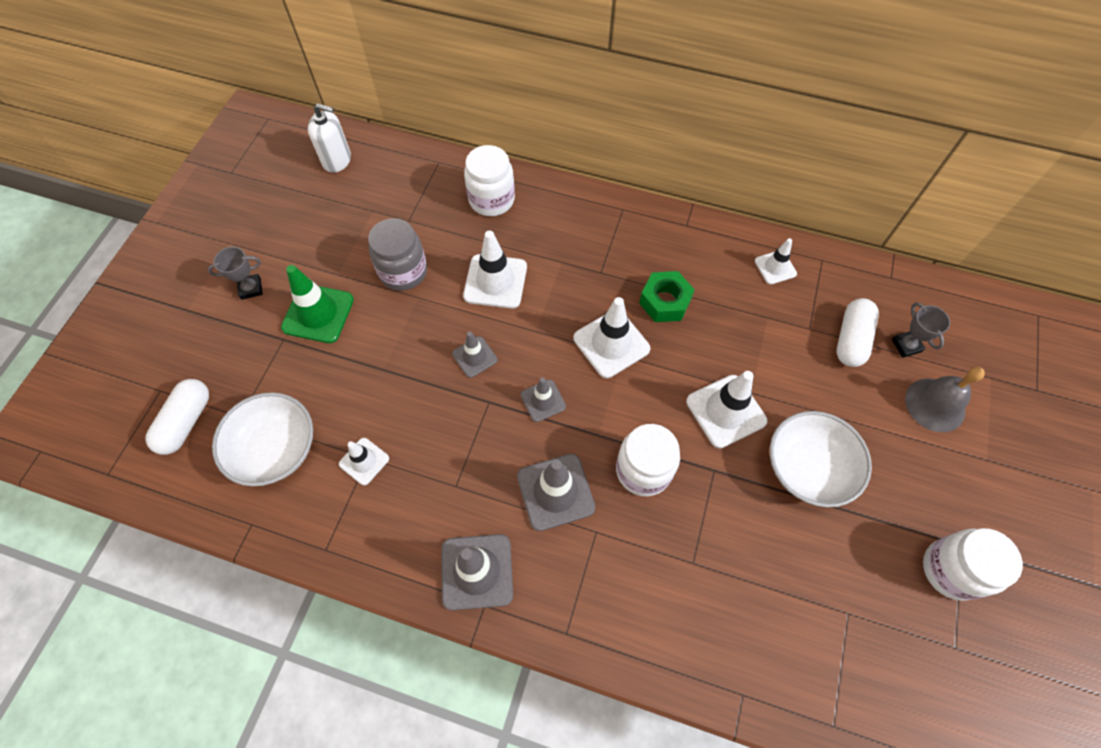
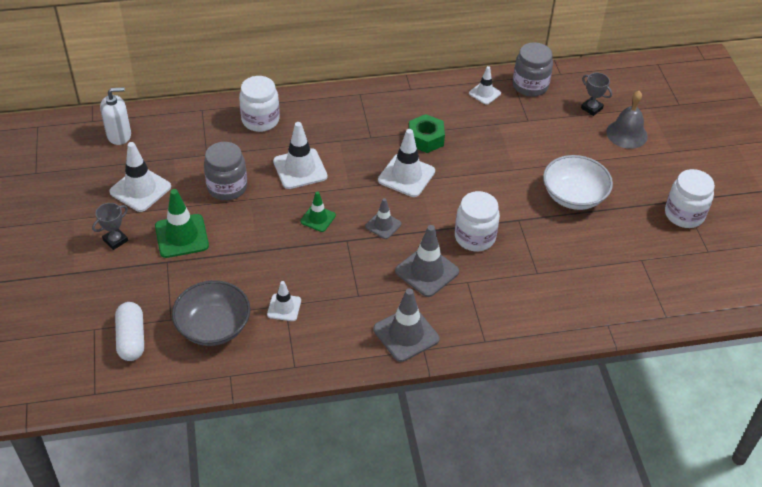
camera: 30 degrees left, 15 degrees down
white bowl [212,392,313,486] -> grey bowl [172,280,251,346]
grey traffic cone [452,332,498,378] -> green traffic cone [300,191,336,232]
white traffic cone [686,371,767,448] -> white traffic cone moved to [109,142,171,212]
white capsule [837,298,879,367] -> none
none -> grey jar [513,42,553,97]

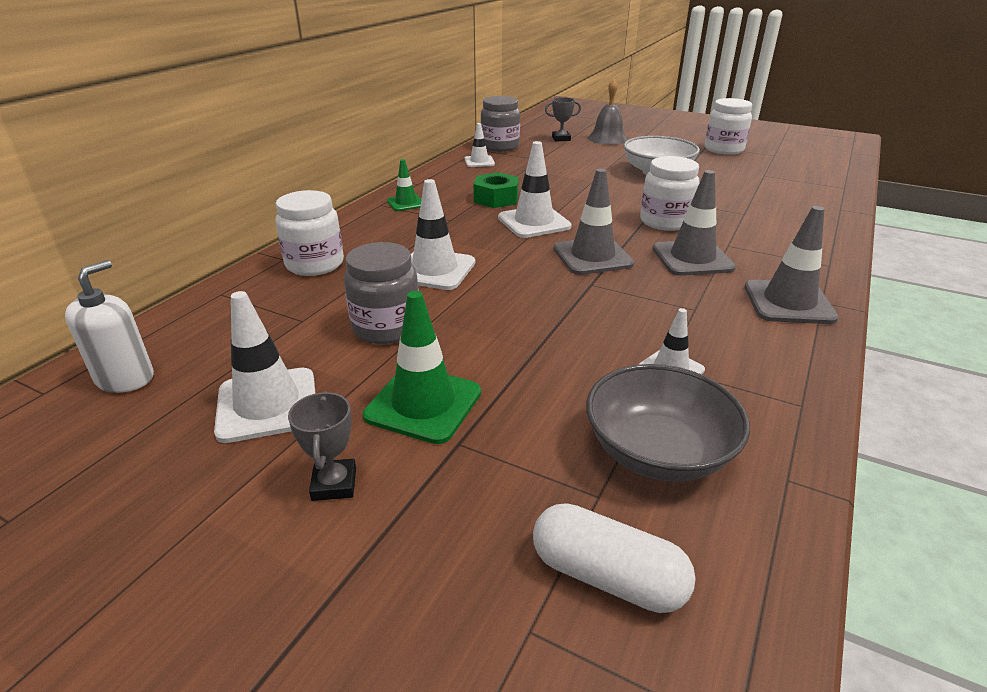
camera: 50 degrees left, 15 degrees down
green traffic cone [300,191,336,232] -> green traffic cone moved to [387,159,421,211]
grey traffic cone [365,198,401,239] -> grey traffic cone [553,169,634,275], size x1.70

